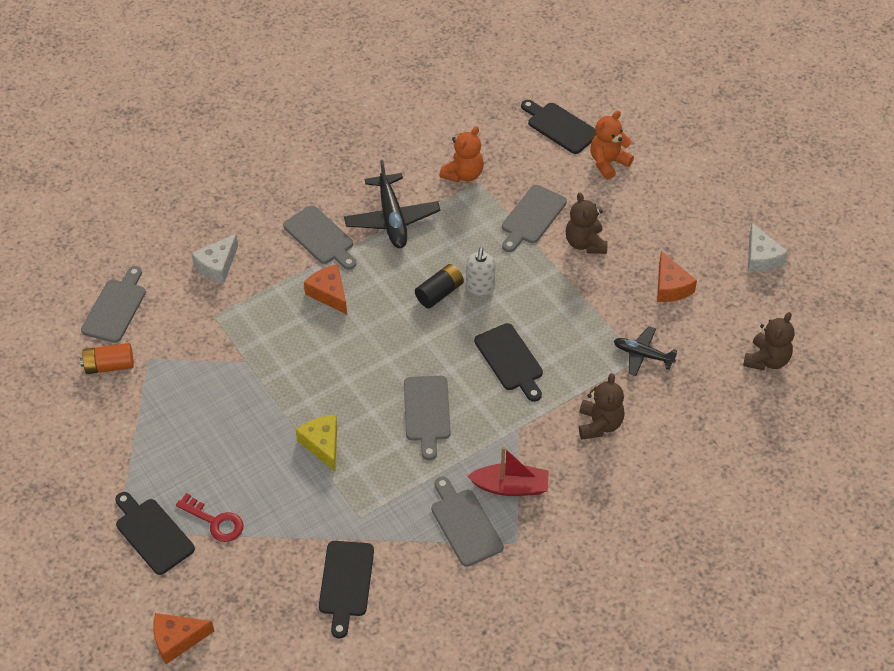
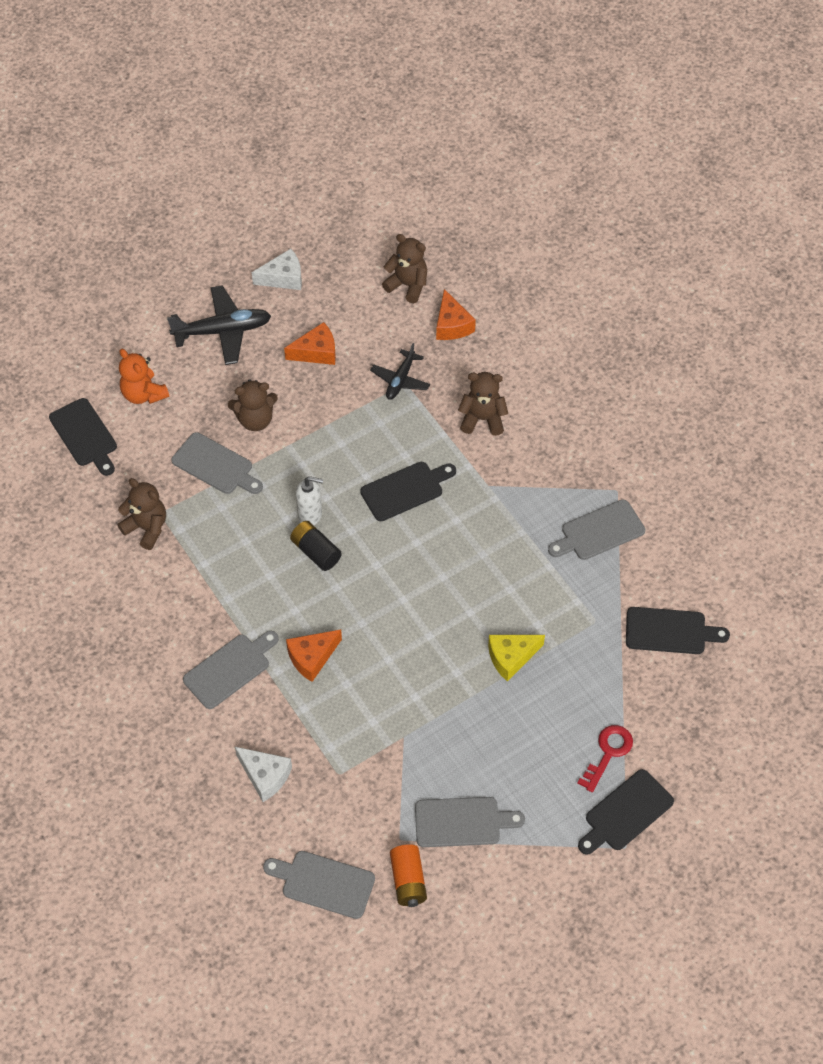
camera: 90 degrees left, 5 degrees up
orange cheese [153,613,214,664] -> orange cheese moved to [436,289,476,340]
black plane [344,160,440,248] -> black plane moved to [167,285,271,365]
grey cutting board [404,376,451,460] -> grey cutting board moved to [415,797,525,847]
orange teddy bear [440,126,484,182] -> brown teddy bear [117,478,166,550]
red boat [468,447,549,496] -> none
black cutting board [521,100,596,154] -> black cutting board turned 75 degrees counterclockwise [49,398,117,476]

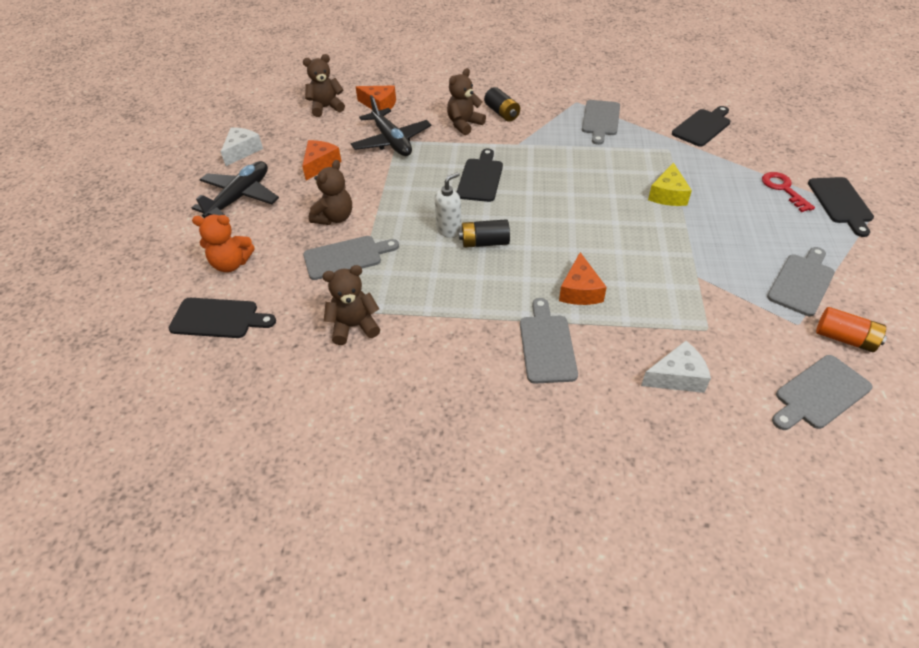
camera: 50 degrees left, 10 degrees down
black plane [370,343,430,400] -> black plane [351,95,431,156], size x1.62
none -> black battery [484,87,520,122]

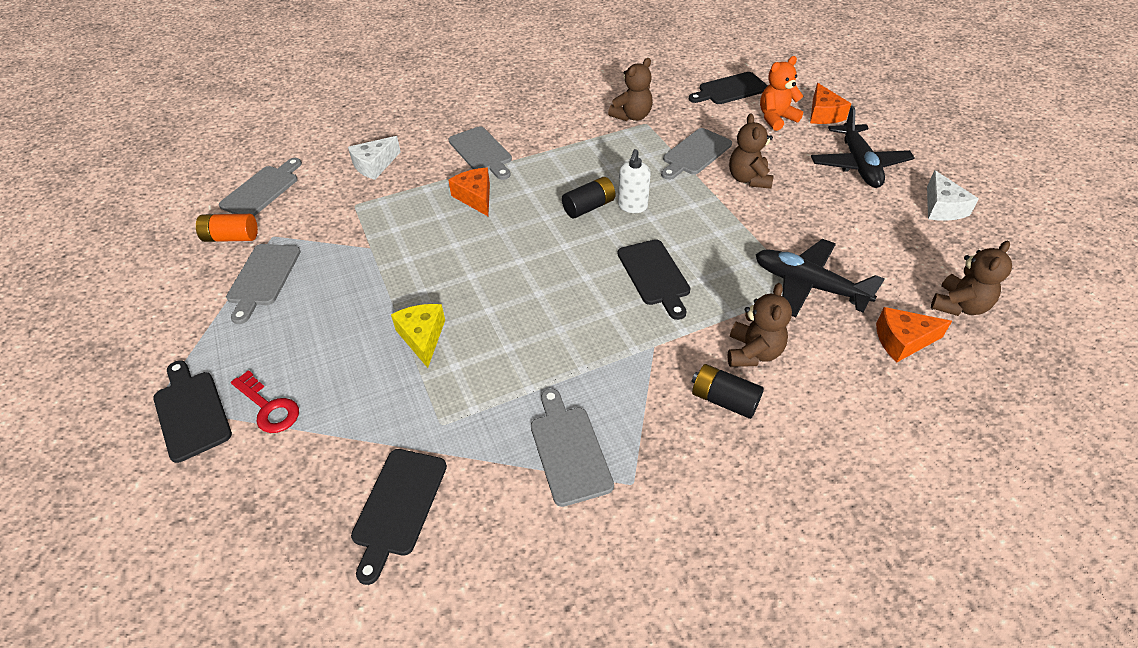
camera: 150 degrees right, 0 degrees up
orange cheese [302,140,342,180] -> orange cheese moved to [810,83,851,124]

